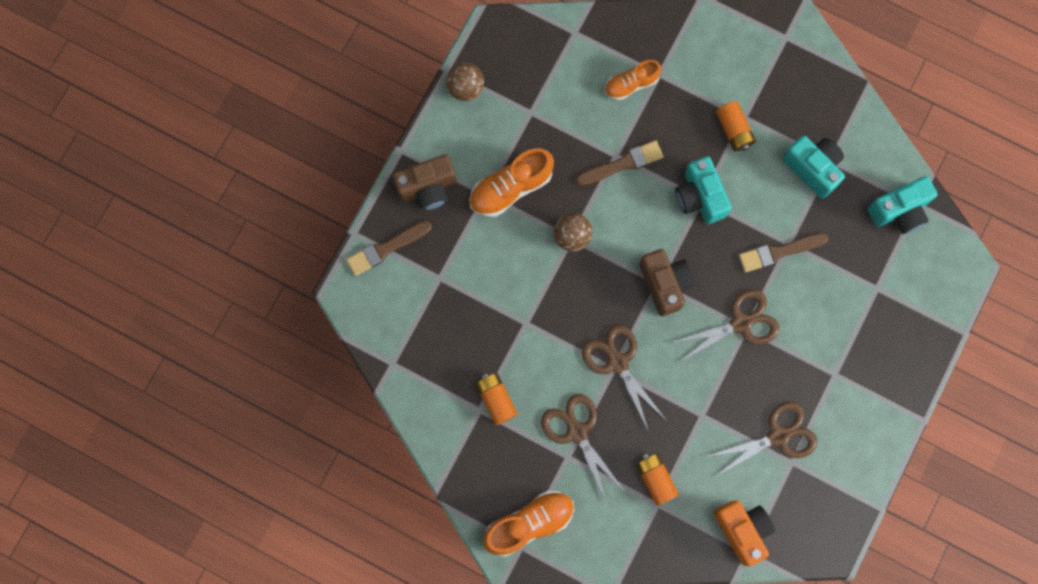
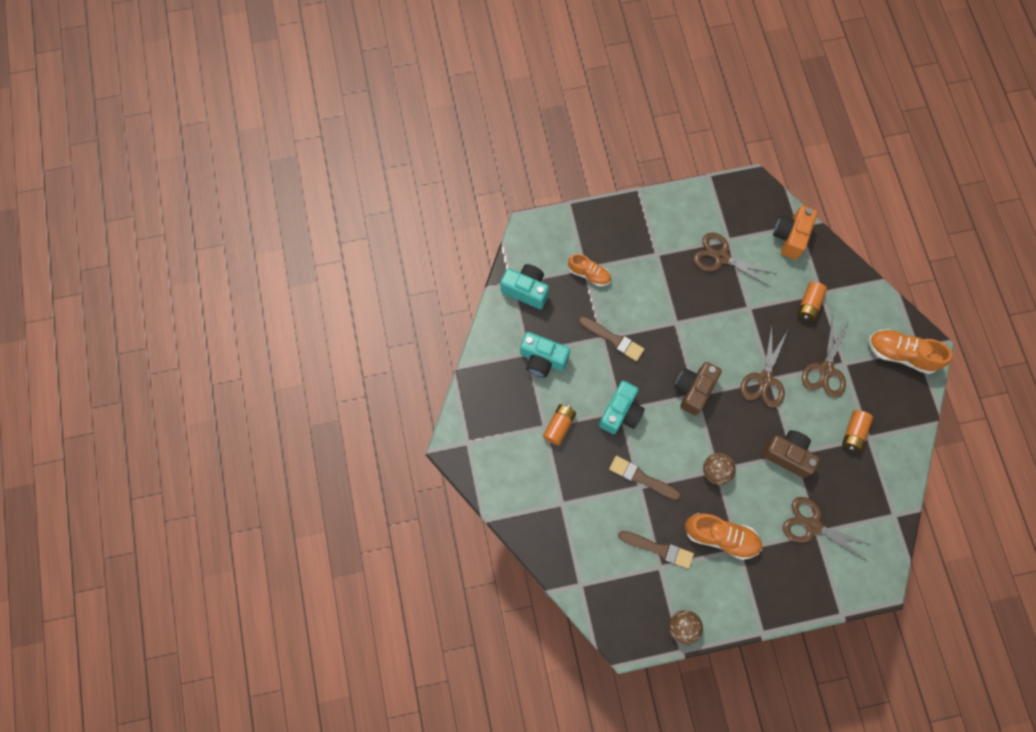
camera: 130 degrees left, 5 degrees down
brown brush [346,221,432,276] -> brown brush moved to [618,531,694,569]
brown camera [393,154,456,211] -> brown camera moved to [761,430,820,478]
orange shoe [605,60,661,101] -> orange shoe moved to [568,254,611,287]
brown scissors [671,289,779,362] -> brown scissors moved to [783,497,872,561]
turquoise camera [783,136,845,199] -> turquoise camera turned 75 degrees counterclockwise [520,332,570,377]

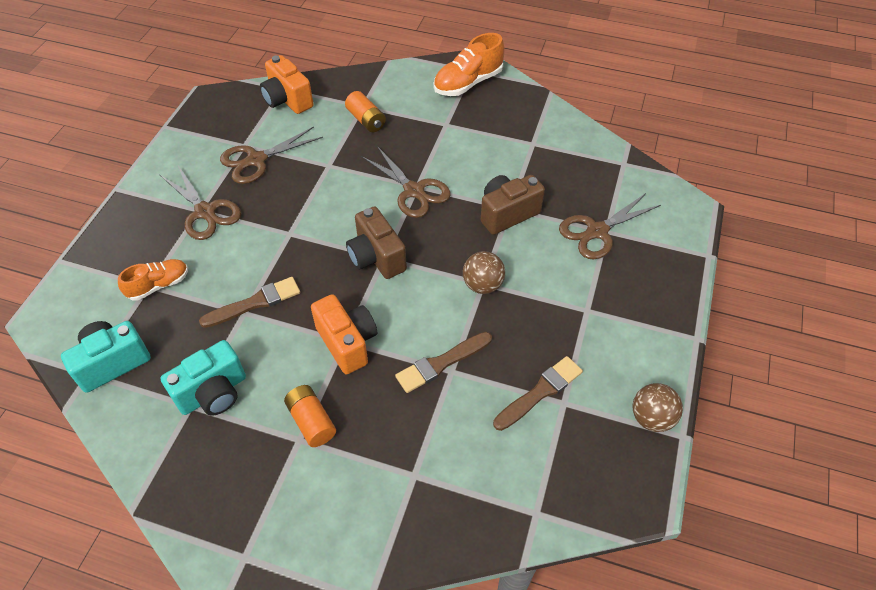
camera: 60 degrees left, 20 degrees down
turquoise camera [599,381,645,434] -> orange camera [311,294,377,374]
orange shoe [685,513,762,560] -> none
brown scissors [802,316,849,398] -> brown scissors moved to [160,166,241,240]
orange battery [842,410,873,451] -> none

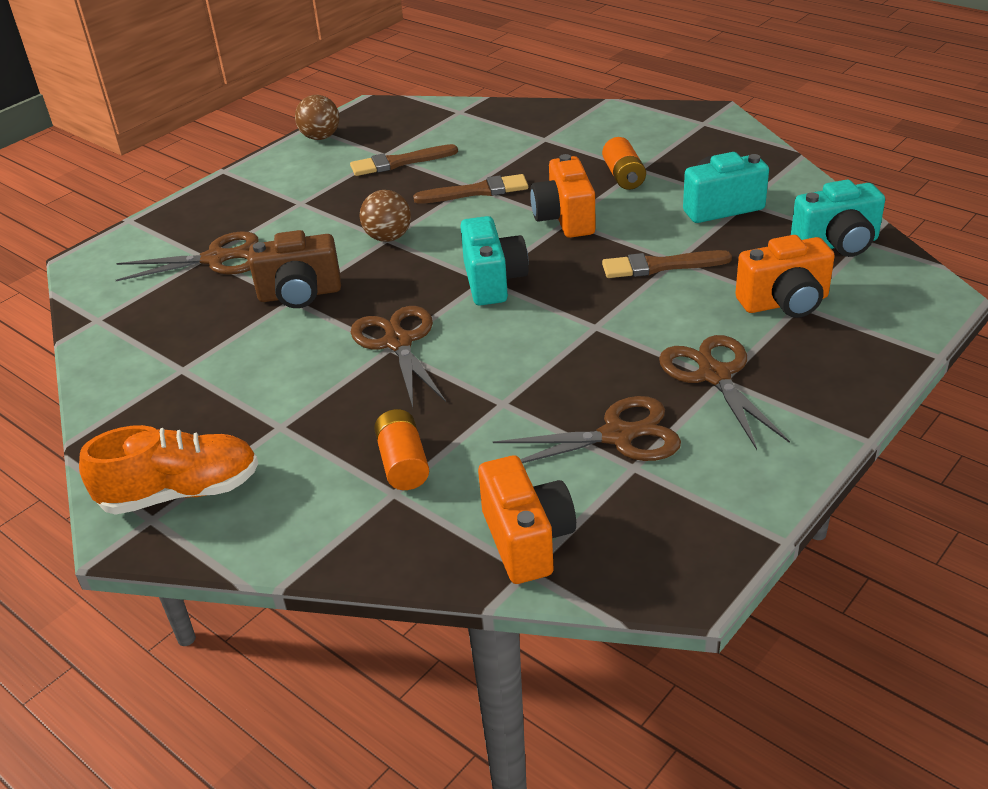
camera: 155 degrees left, 15 degrees down
orange shoe [118,259,188,301] -> orange camera [735,235,835,318]
brown camera [346,206,407,279] -> turquoise camera [460,216,528,306]

